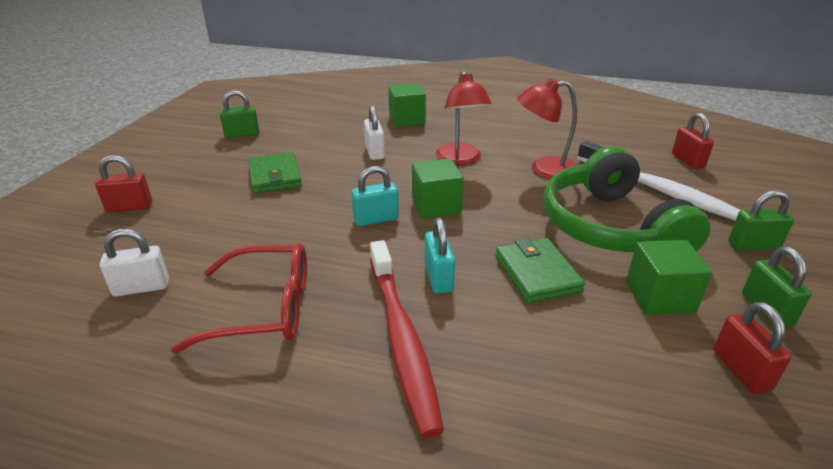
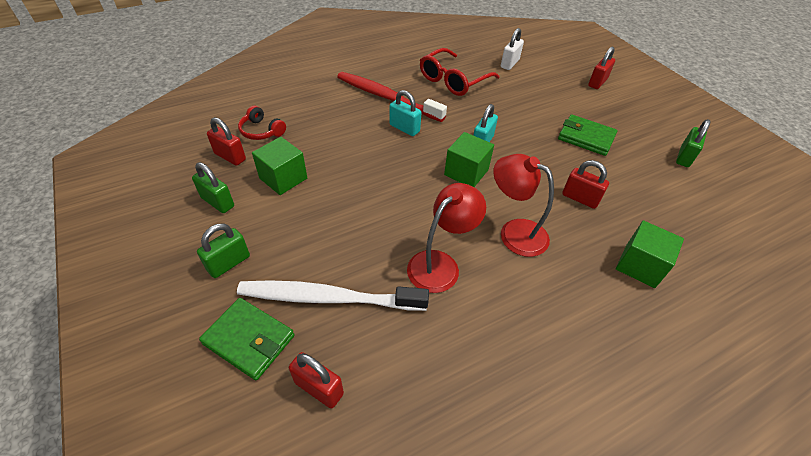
camera: 135 degrees right, 15 degrees up
white padlock [364,105,385,160] -> red padlock [562,160,609,209]
green wallet [495,238,585,303] -> green wallet moved to [199,298,294,380]
green headphones [543,146,710,252] -> none
none -> red headphones [238,106,286,140]

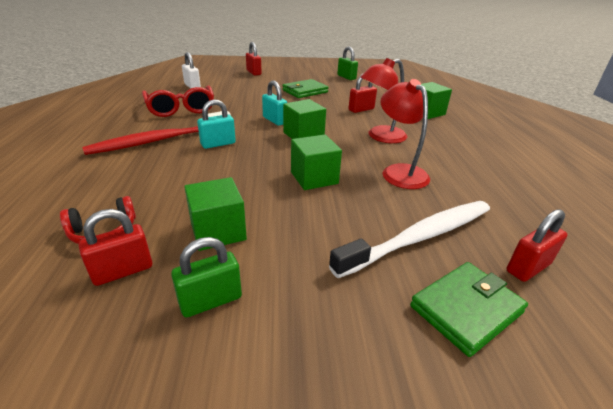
camera: 65 degrees left, 15 degrees down
green padlock [197,223,250,278] -> none
white toothbrush [237,280,429,311] -> white toothbrush turned 150 degrees counterclockwise [329,201,490,278]
none -> green cube [291,135,342,190]

